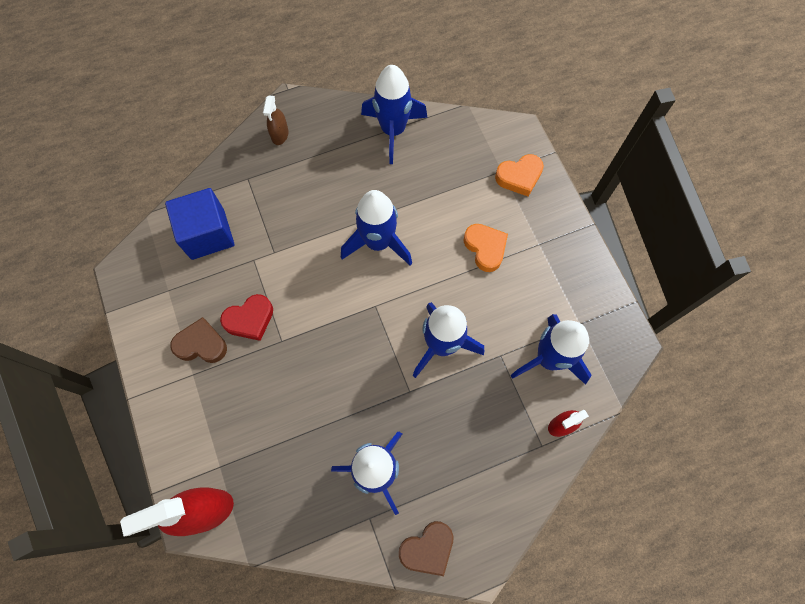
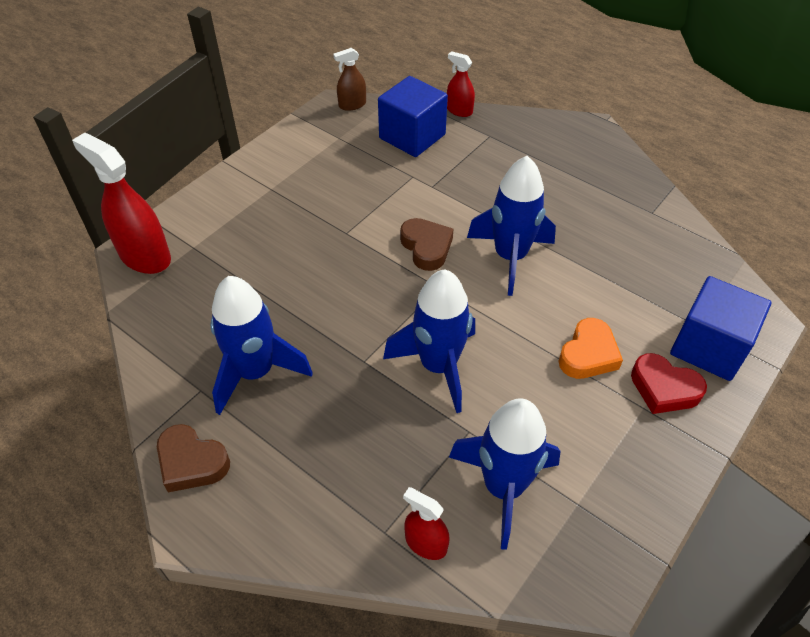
camera: 60 degrees right, 20 degrees down
brown heart [170,317,227,363] -> brown heart moved to [400,218,453,271]
red heart [220,294,273,341] -> red heart moved to [631,353,707,414]
brown spray bottle [263,96,289,145] -> brown spray bottle moved to [333,48,366,111]
blue rocket [361,65,427,164] -> none
orange heart [495,154,544,197] -> blue cube [670,276,771,381]
none -> red spray bottle [447,51,475,117]

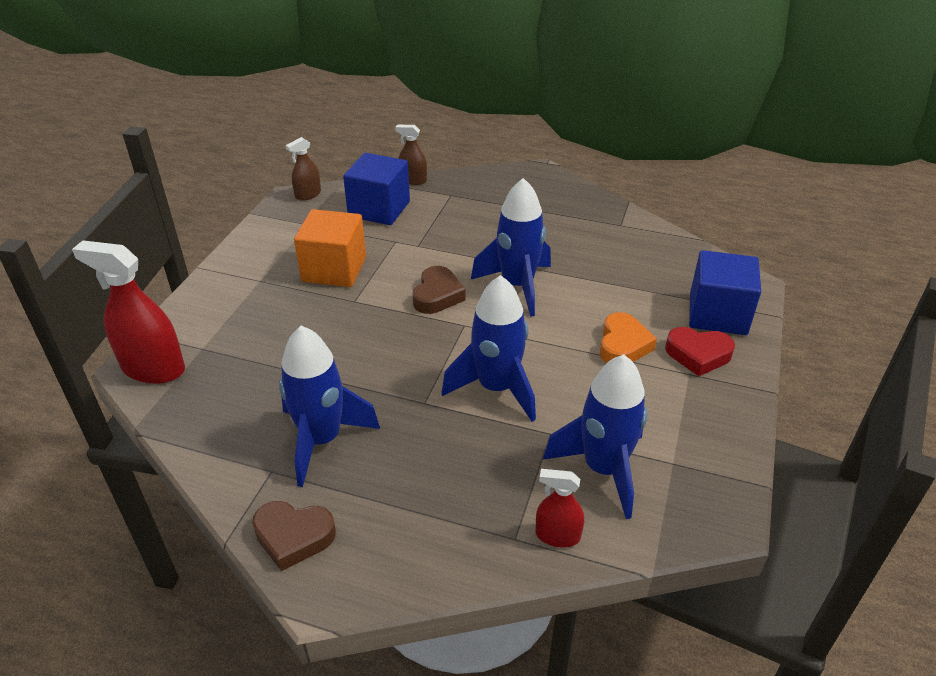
camera: 20 degrees left, 10 degrees down
brown heart [400,218,453,271] -> brown heart turned 60 degrees clockwise [412,266,465,314]
red spray bottle [447,51,475,117] -> brown spray bottle [395,125,427,185]
none -> orange cube [294,209,366,287]

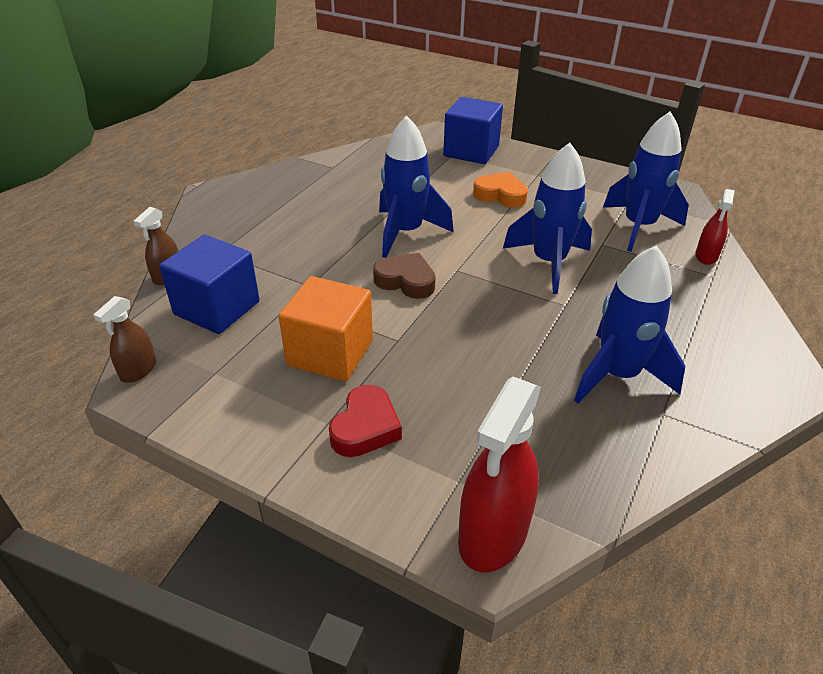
camera: 80 degrees left, 0 degrees up
brown heart [252,501,336,571] -> none
brown spray bottle [286,137,321,201] -> brown spray bottle turned 60 degrees clockwise [93,296,156,383]
red heart [665,327,735,376] -> red heart moved to [329,385,402,457]

